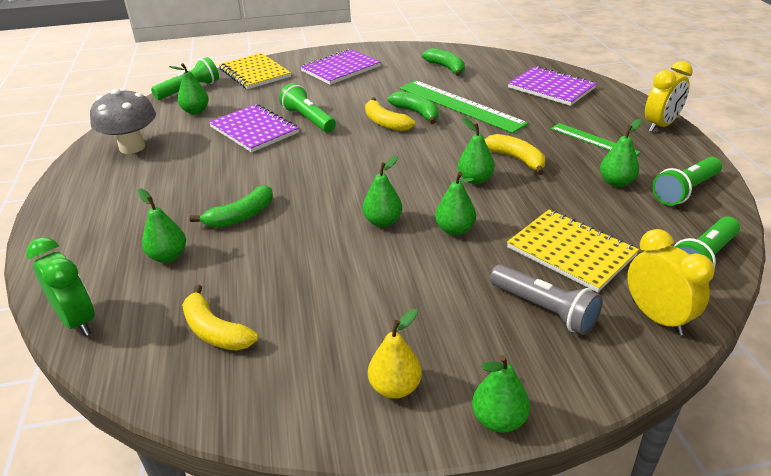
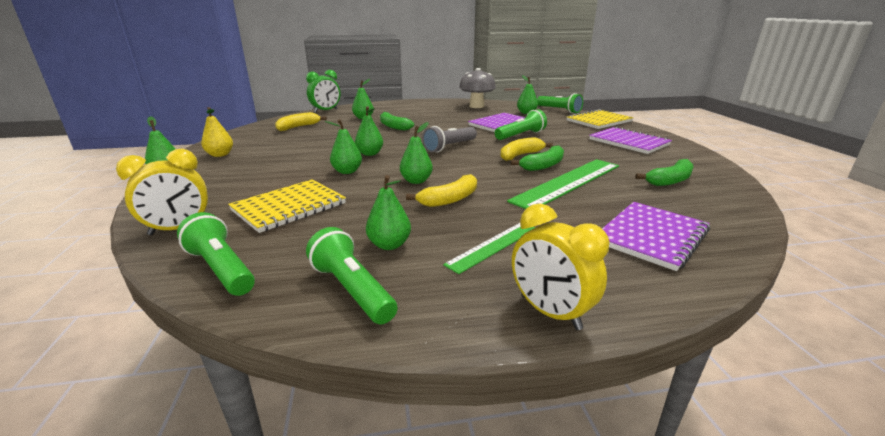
camera: 90 degrees right, 10 degrees down
grey flashlight [490,264,603,335] -> grey flashlight moved to [422,126,477,152]

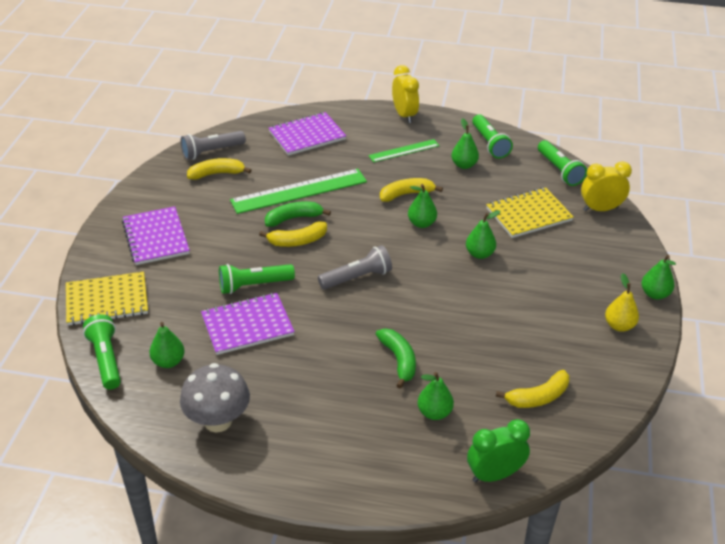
camera: 160 degrees left, 15 degrees up
green pear [355,106,383,156] -> none
green banana [635,159,693,186] -> yellow banana [187,158,252,180]
none -> grey flashlight [181,131,246,160]

